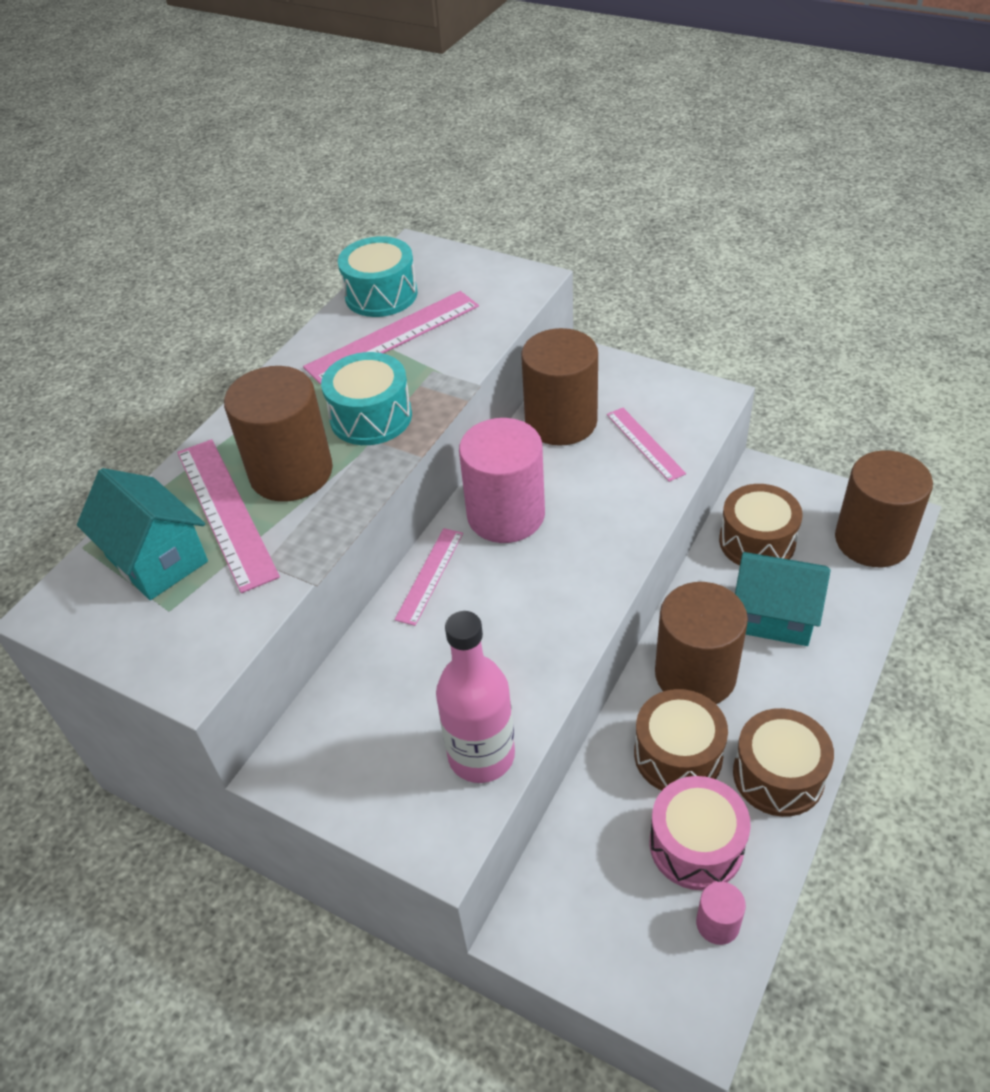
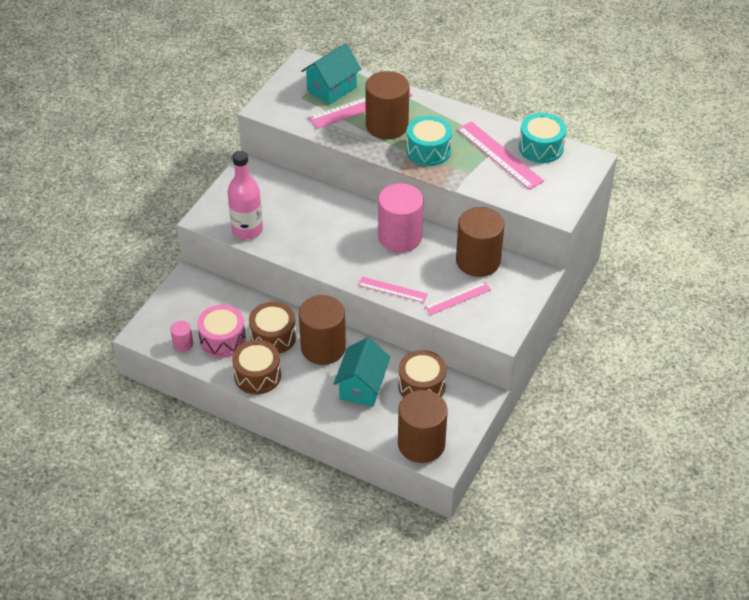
camera: 85 degrees right, 0 degrees up
pink ruler [395,528,463,626] -> pink ruler moved to [358,277,428,303]

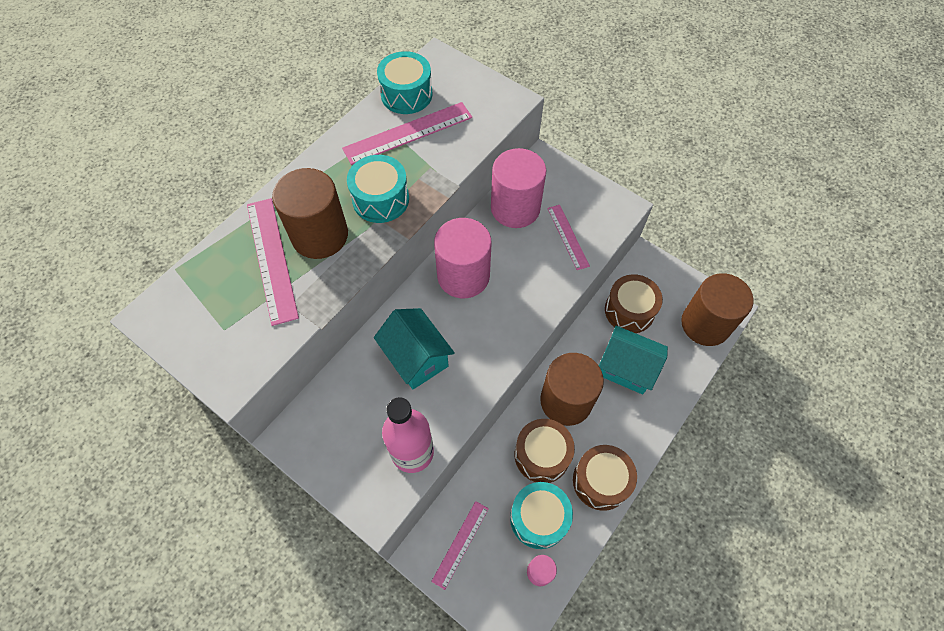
camera: 80 degrees left, 15 degrees up
pink drum [197,305,246,358] -> turquoise drum [510,482,573,549]
turquoise house [301,43,361,105] -> turquoise house moved to [374,308,455,390]
pink ruler [358,277,428,303] -> pink ruler moved to [431,501,489,590]
brown cylinder [456,207,504,277] -> pink cylinder [491,148,546,228]

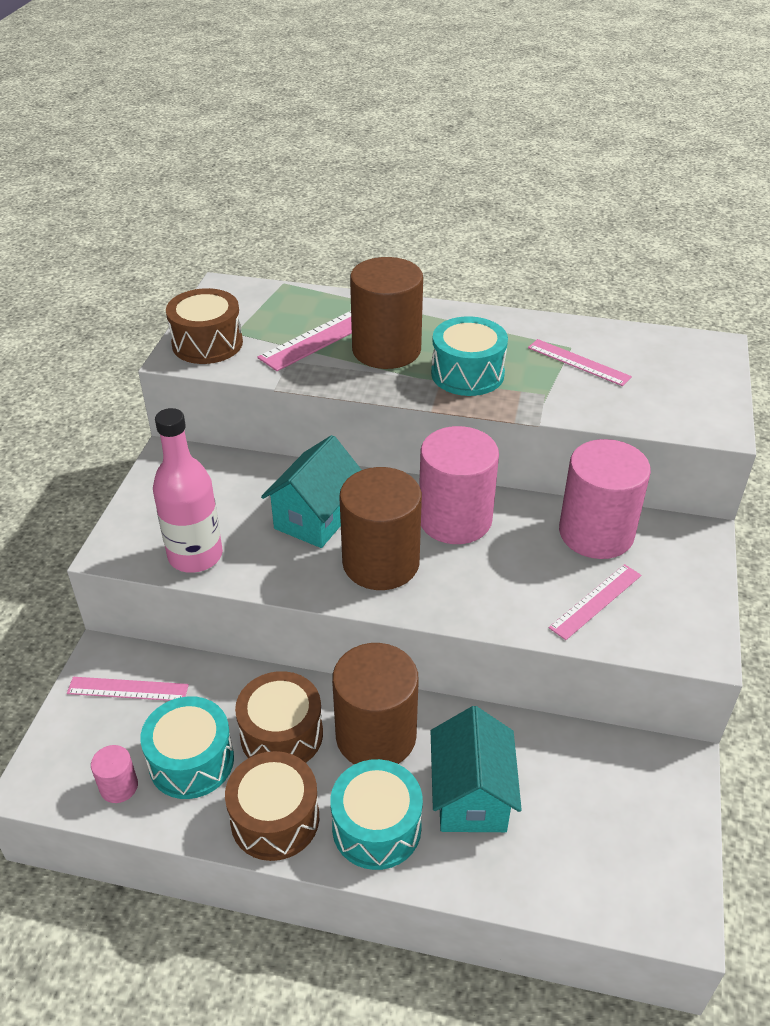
camera: 65 degrees right, 20 degrees down
pink ruler [342,102,472,165] -> pink ruler [528,339,632,386], size x0.60
turquoise drum [377,51,433,114] -> turquoise drum moved to [330,759,423,870]
brown drum [605,274,663,333] -> brown drum moved to [166,288,243,364]
brown cylinder [681,273,754,346] -> brown cylinder moved to [339,467,422,590]

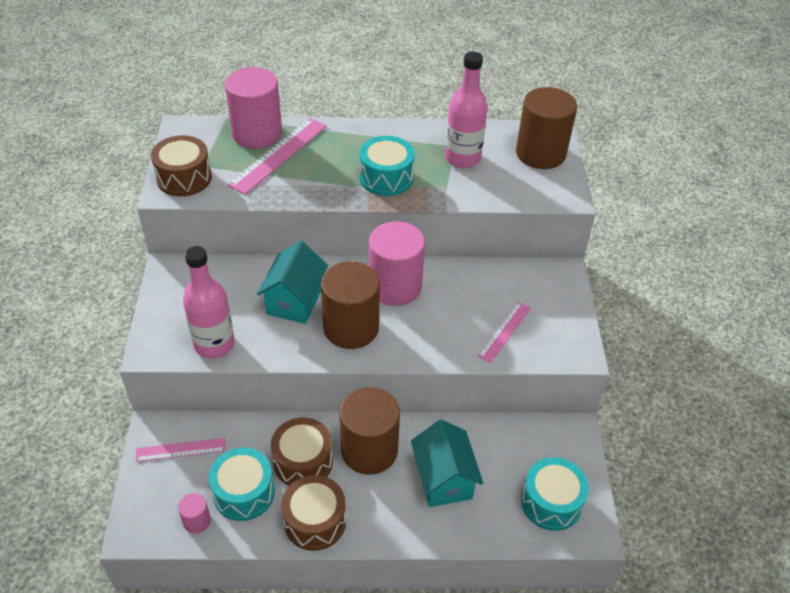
camera: 15 degrees left, 5 degrees up
turquoise drum [330,759,423,870] -> turquoise drum moved to [521,457,589,531]
brown cylinder [350,257,423,369] -> brown cylinder moved to [516,87,577,169]
pink ruler [528,339,632,386] -> pink bottle [445,52,488,168]
pink cylinder [559,439,651,559] -> pink cylinder moved to [225,67,282,149]

